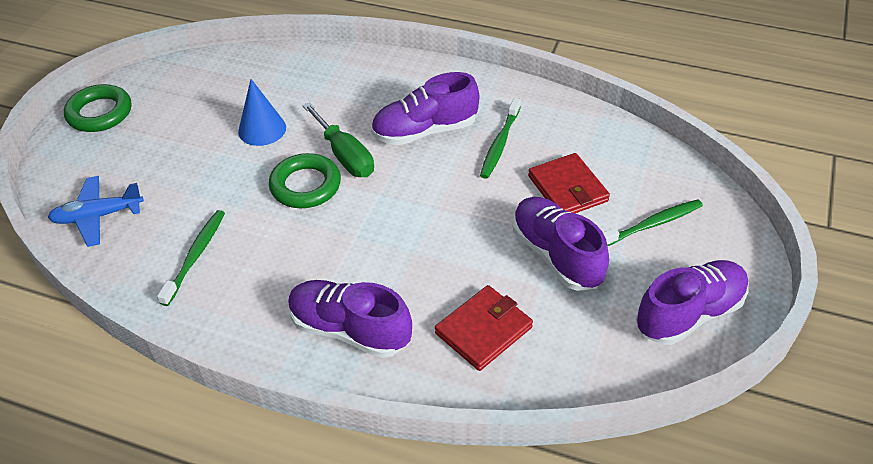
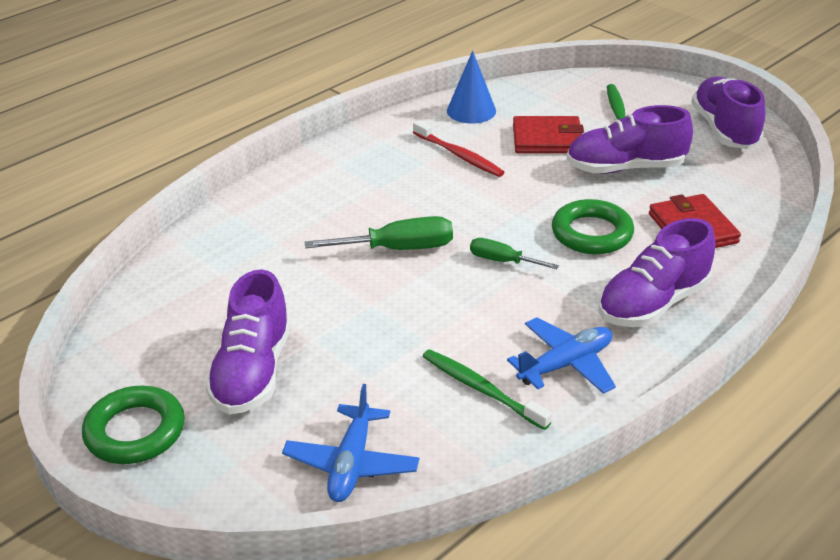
camera: 65 degrees left, 10 degrees down
blue cone [238,79,286,146] -> blue cone moved to [447,51,496,124]
green ring [269,153,341,208] -> green ring moved to [552,199,634,254]
purple shoe [371,72,479,145] -> purple shoe moved to [205,269,291,414]
green toothbrush [480,98,521,179] -> red toothbrush [413,120,504,177]
none -> green screwdriver [470,238,559,269]
none -> blue plane [507,317,616,394]

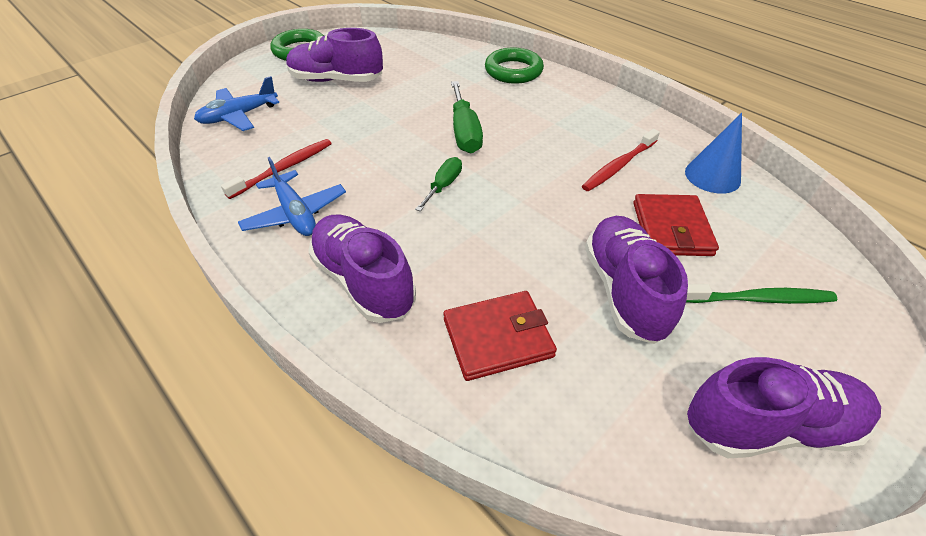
camera: 90 degrees right, 10 degrees up
blue plane [282,384,419,502] -> blue plane turned 45 degrees counterclockwise [194,76,279,131]
green toothbrush [423,349,552,430] -> red toothbrush [221,139,332,199]
green ring [552,199,634,254] -> green ring moved to [485,48,544,84]

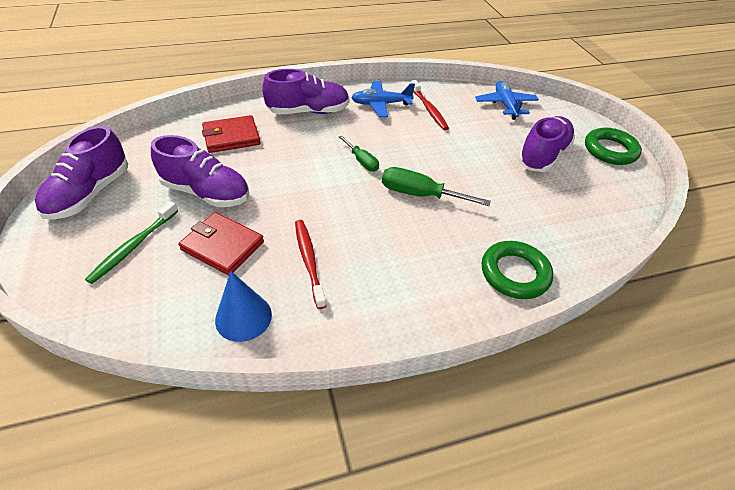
camera: 115 degrees right, 0 degrees up
red wallet [444,291,557,381] -> red wallet turned 60 degrees clockwise [202,115,261,153]

